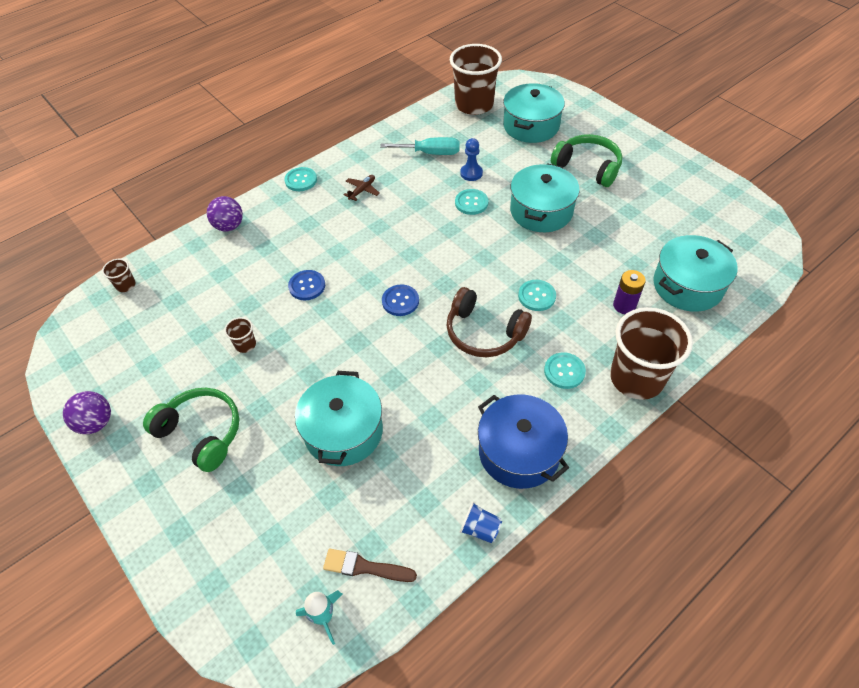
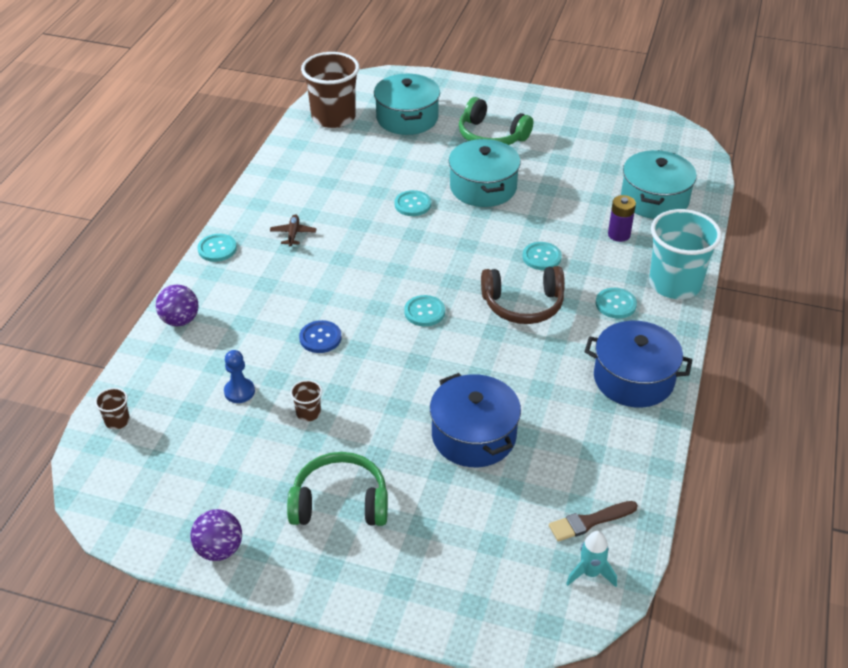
camera: 35 degrees left, 10 degrees down
turquoise pot [295,371,383,466] -> blue pot [430,373,521,467]
turquoise screwdriver [380,137,460,155] -> none
blue button [382,284,419,316] -> turquoise button [404,295,445,326]
blue pawn [460,138,483,181] -> blue pawn moved to [224,350,255,403]
blue cup [460,502,502,543] -> none
green headphones [551,134,622,187] -> green headphones turned 150 degrees counterclockwise [459,97,533,145]
brown cup [610,307,693,400] -> turquoise cup [649,209,722,299]

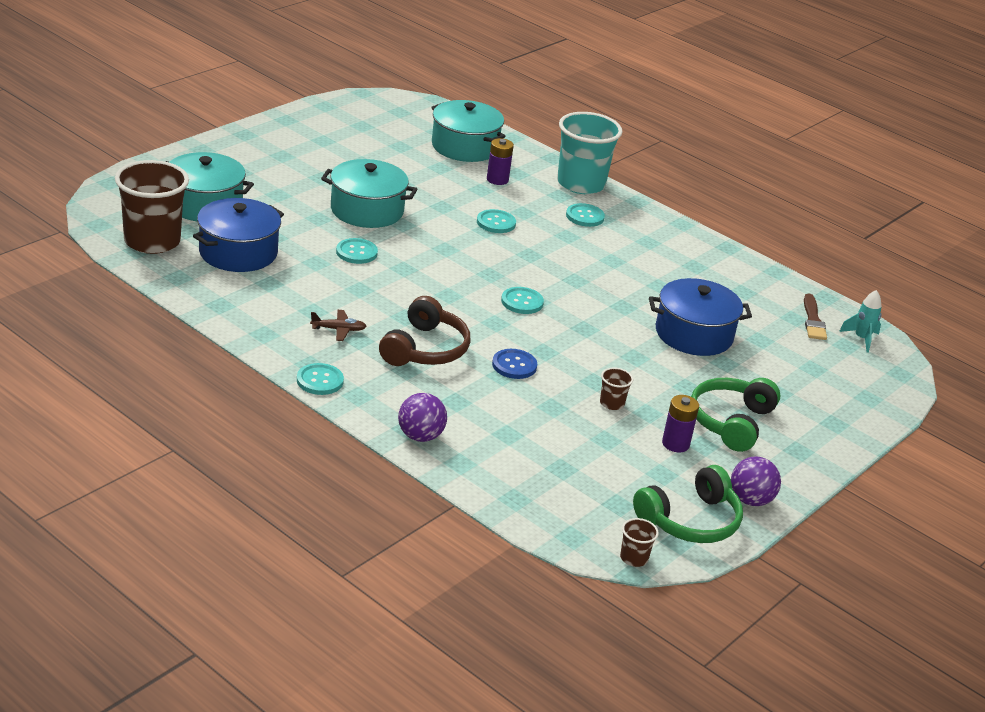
camera: 70 degrees left, 10 degrees down
brown cup [95,388,130,430] -> brown cup moved to [620,518,659,567]
blue pawn [224,350,255,403] -> none
brown plane [270,214,316,246] -> brown plane turned 150 degrees clockwise [310,310,367,341]
green headphones [459,97,533,145] -> green headphones moved to [633,465,743,543]
brown headphones [481,266,565,324] -> brown headphones moved to [379,296,470,366]
blue pot [584,321,692,408] -> blue pot moved to [193,198,284,272]
none -> purple battery [662,395,699,452]

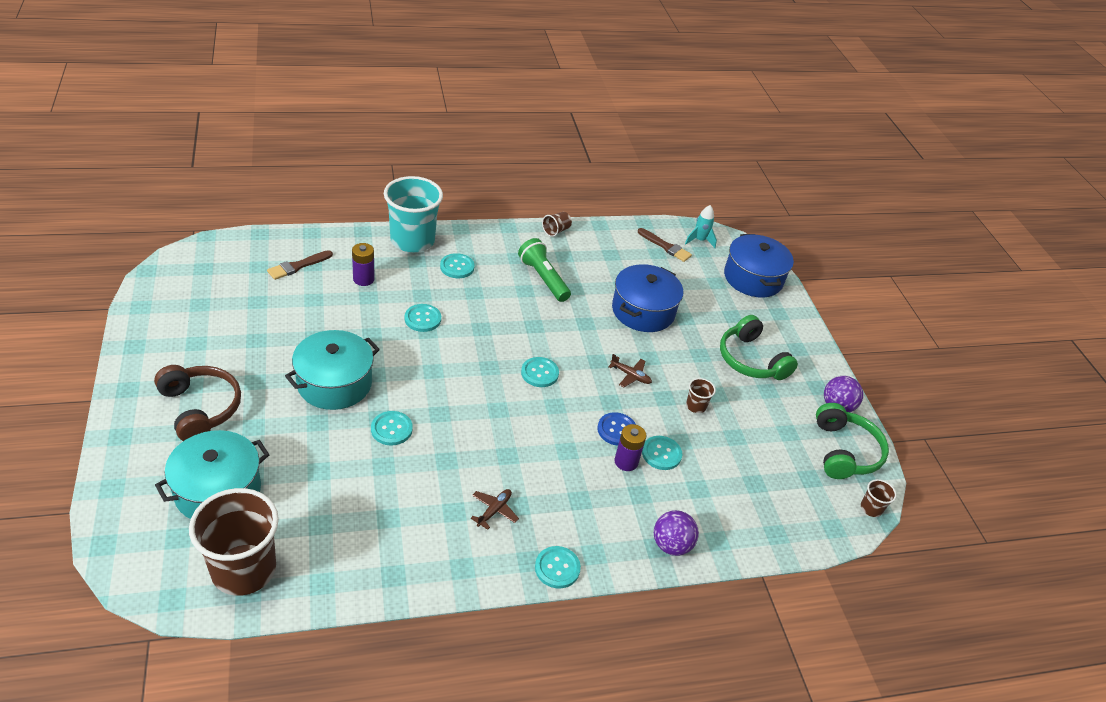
camera: 55 degrees left, 10 degrees up
blue pot [193,198,284,272] -> blue pot moved to [724,234,794,298]
brown headphones [379,296,470,366] -> brown headphones moved to [154,365,241,441]
turquoise pot [431,100,506,162] -> brown brush [267,250,333,280]
purple battery [662,395,699,452] -> purple battery moved to [614,424,646,471]
none -> green flashlight [518,238,571,302]
none -> brown cup [542,212,572,237]
none -> brown plane [608,354,652,387]
none -> turquoise button [642,436,682,470]

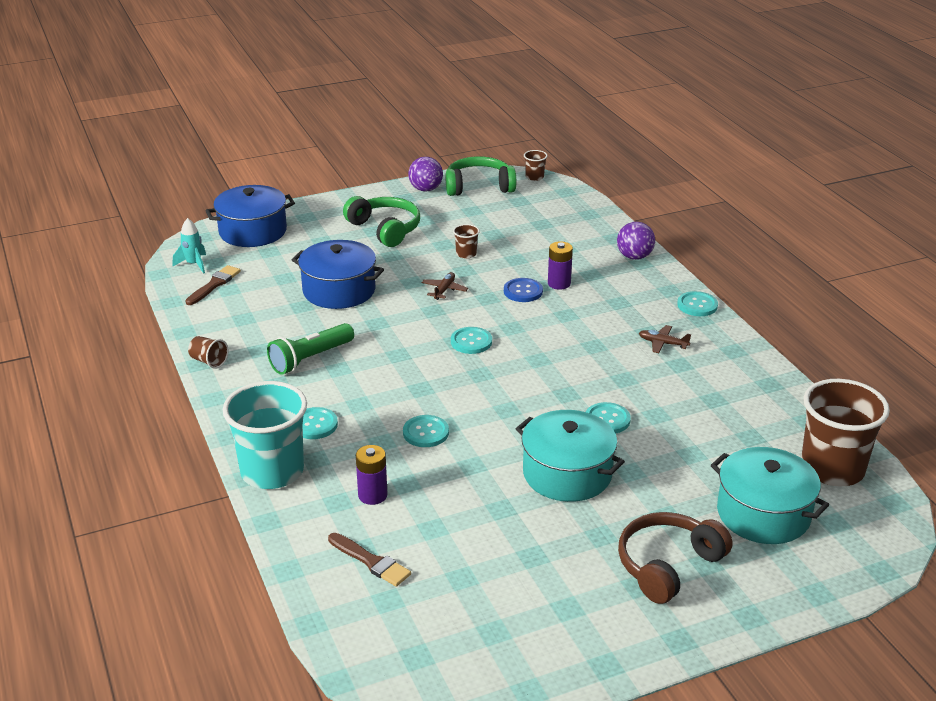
camera: 95 degrees left, 10 degrees down
turquoise button [642,436,682,470] -> none
green headphones [720,315,798,380] -> green headphones turned 90 degrees counterclockwise [343,196,420,247]

